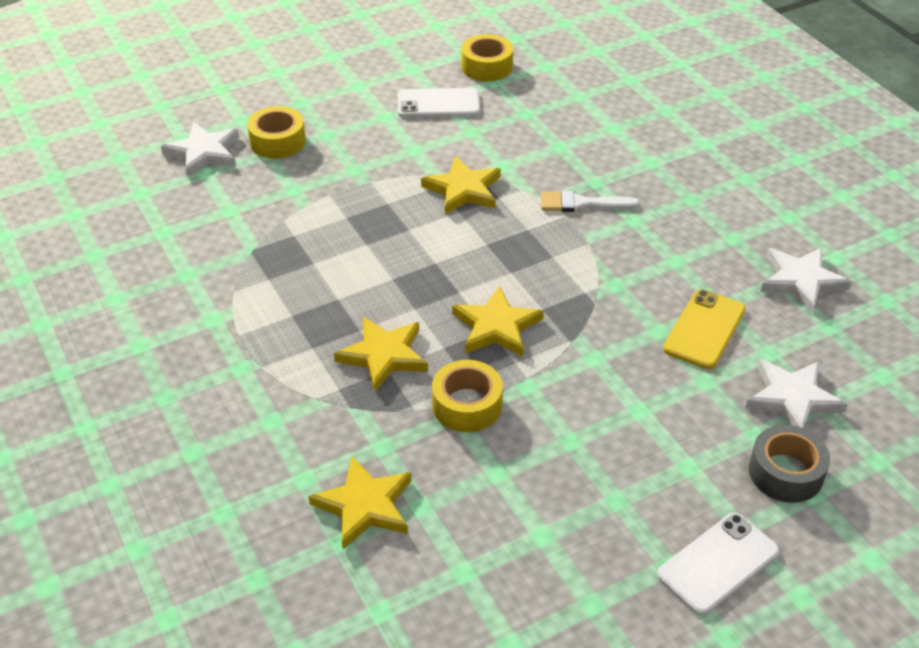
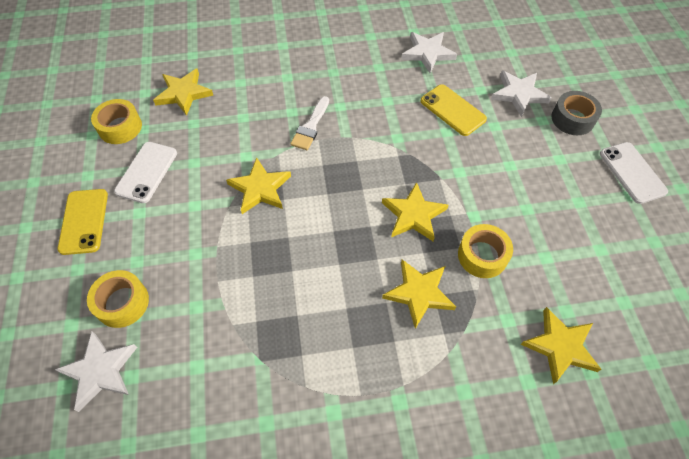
camera: 70 degrees left, 15 degrees up
none -> yellow phone [57,189,108,255]
none -> yellow star [153,68,213,116]

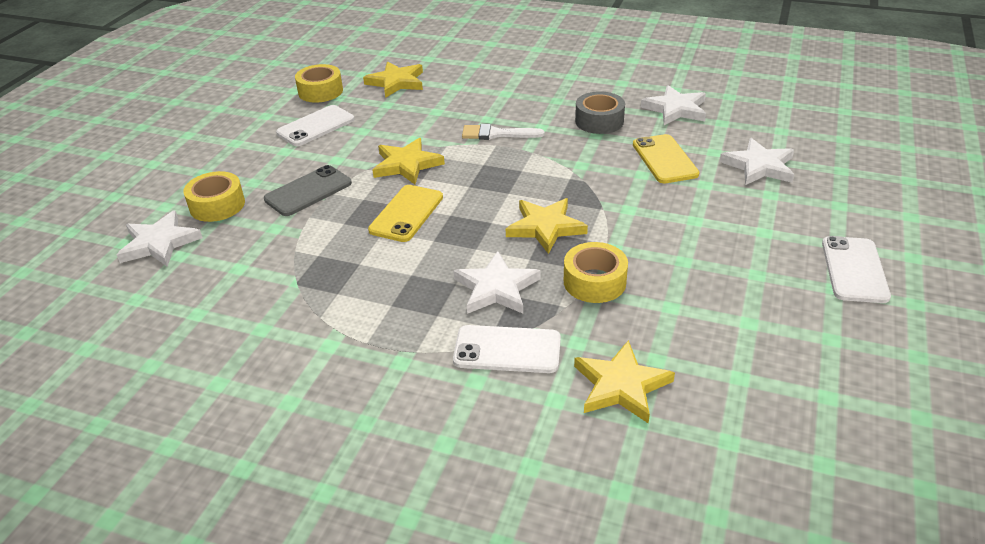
camera: 30 degrees right, 20 degrees down
yellow phone [57,189,108,255] -> yellow phone moved to [368,185,443,242]
white brush [290,96,329,150] -> white brush turned 45 degrees clockwise [462,124,545,140]
yellow star [382,260,456,329] -> white star [453,251,541,314]
grey tape [552,91,602,135] -> grey tape moved to [575,91,625,134]
none -> grey phone [264,165,352,216]
none -> white phone [453,325,561,373]

